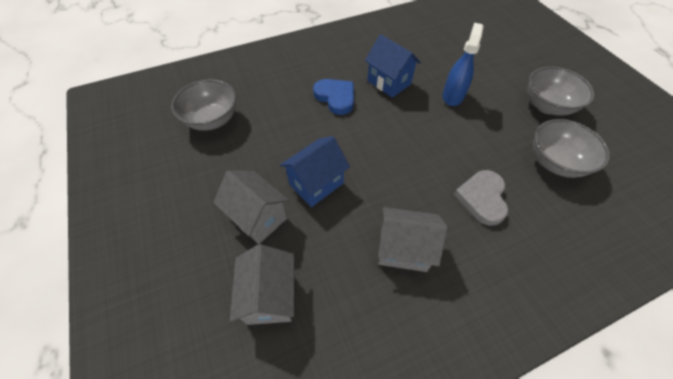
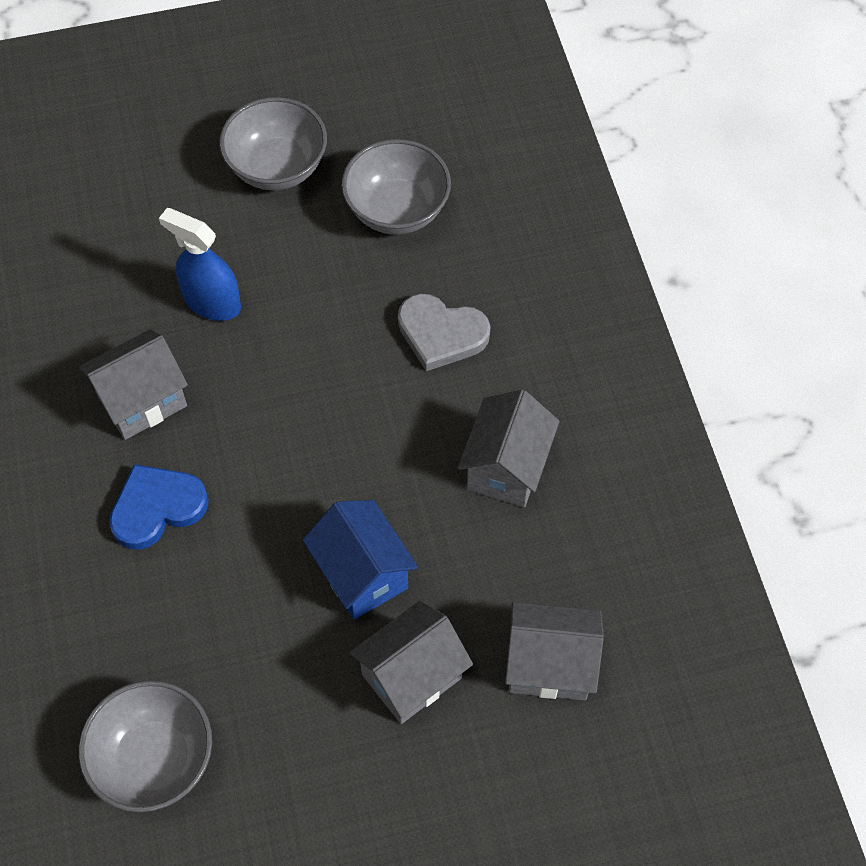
camera: 80 degrees left, 5 degrees up
blue house [365,34,421,98] -> grey house [79,329,188,440]

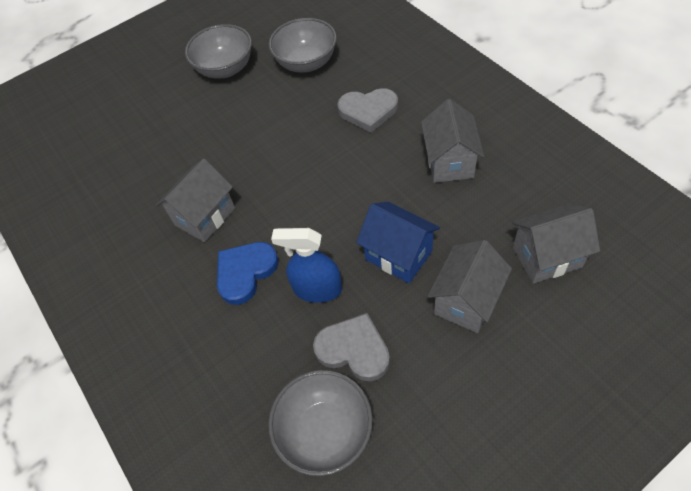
camera: 15 degrees left, 5 degrees down
blue spray bottle [159,208,241,321] -> blue spray bottle moved to [271,228,342,303]
none -> grey heart [313,313,390,381]

